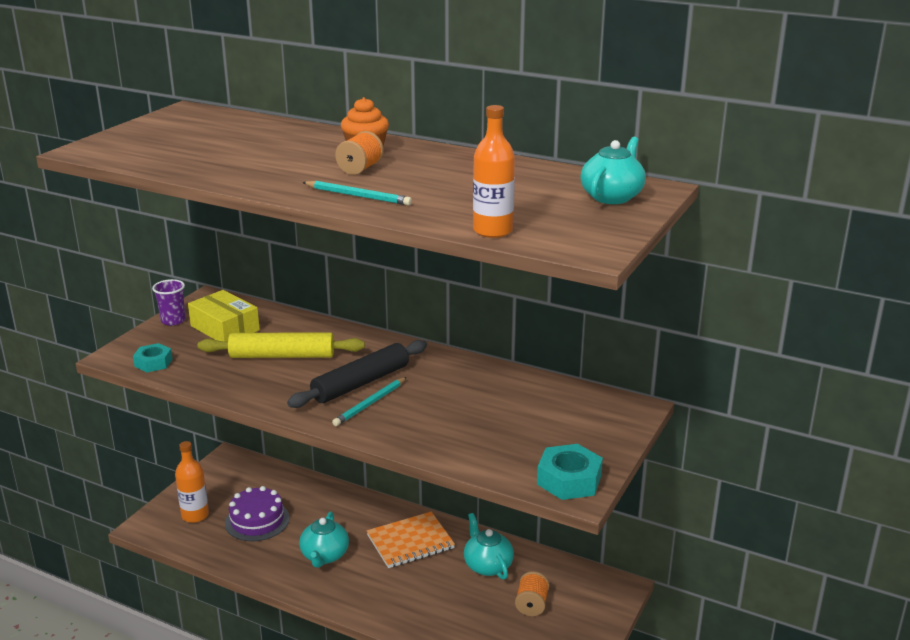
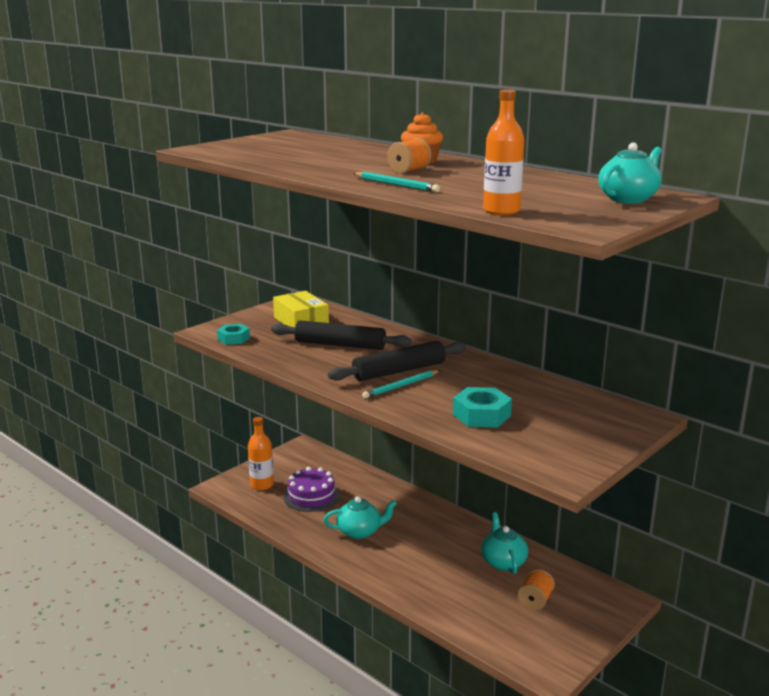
camera: 15 degrees right, 5 degrees down
purple cup [152,279,185,326] -> none
yellow rolling pin [198,332,365,358] -> black rolling pin [271,320,412,350]
turquoise teapot [299,512,349,568] -> turquoise teapot turned 120 degrees counterclockwise [323,496,397,539]
orange notebook [367,512,455,568] -> none
turquoise nut [537,444,603,500] -> turquoise nut moved to [453,387,512,427]

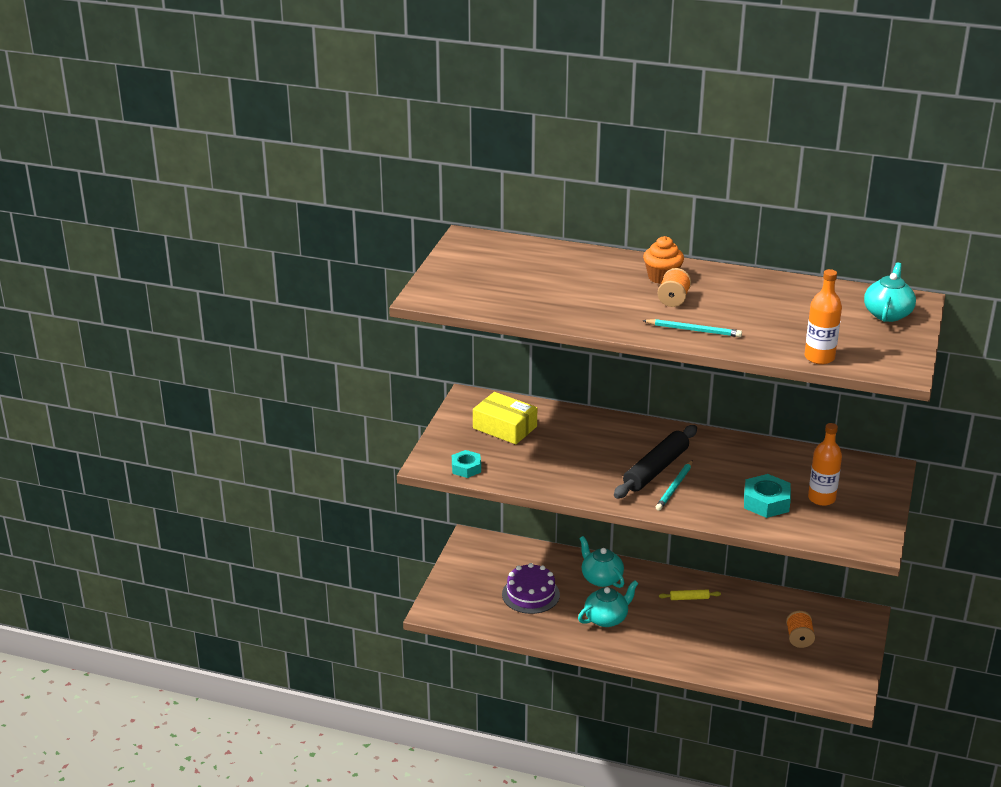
camera: 25 degrees left, 10 degrees up
orange bottle [248,417,274,490] -> orange bottle moved to [808,423,842,506]
black rolling pin [271,320,412,350] -> none
turquoise teapot [481,512,528,574] -> turquoise teapot moved to [579,536,624,588]
none -> yellow rolling pin [659,589,721,600]

